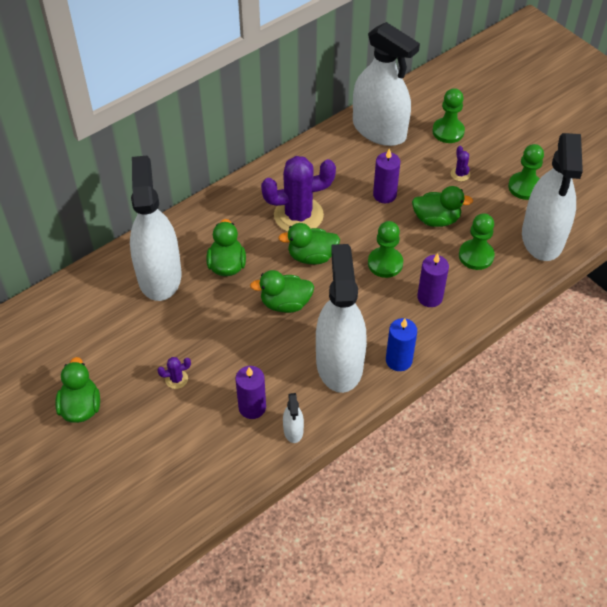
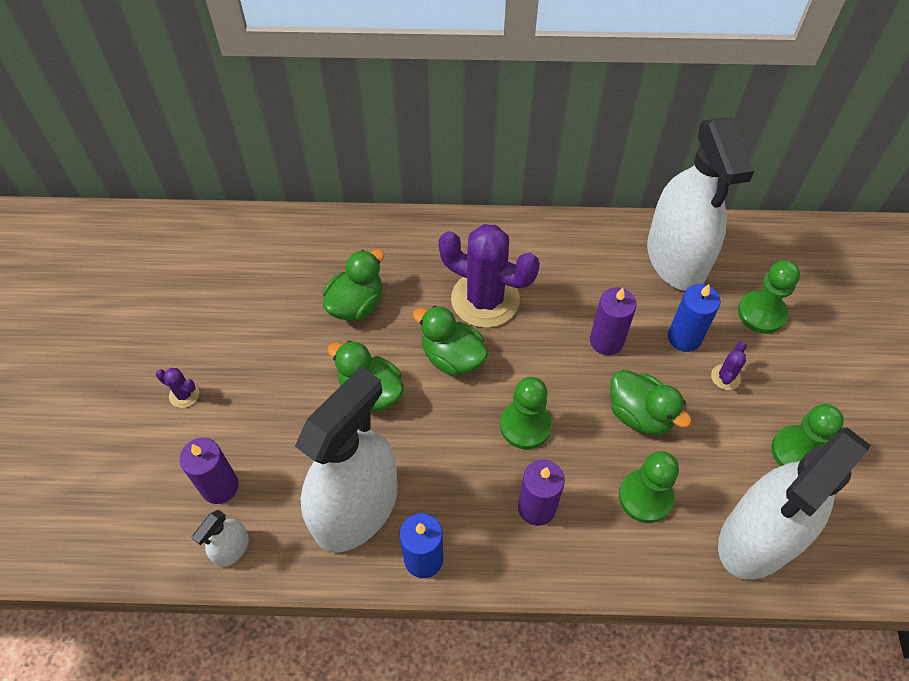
camera: 40 degrees right, 5 degrees up
green duck [55,357,100,423] -> none
white spray bottle [130,156,182,301] -> none
none -> blue candle [668,284,721,352]

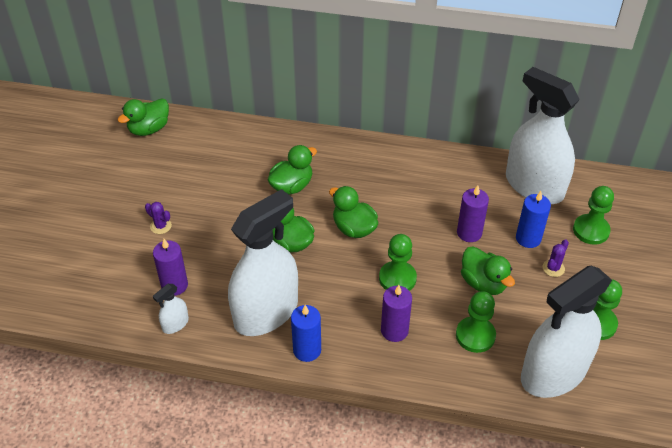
camera: 10 degrees right, 10 degrees down
purple cactus [439,224,540,328] -> none
white spray bottle [647,117,754,291] -> white spray bottle turned 135 degrees clockwise [506,67,580,204]
none -> green duck [118,98,169,136]

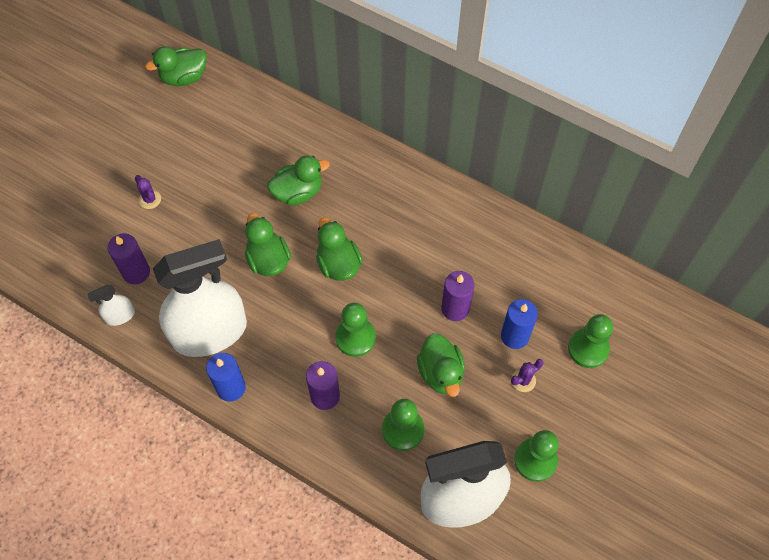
camera: 20 degrees right, 15 degrees up
white spray bottle [506,67,580,204] -> none

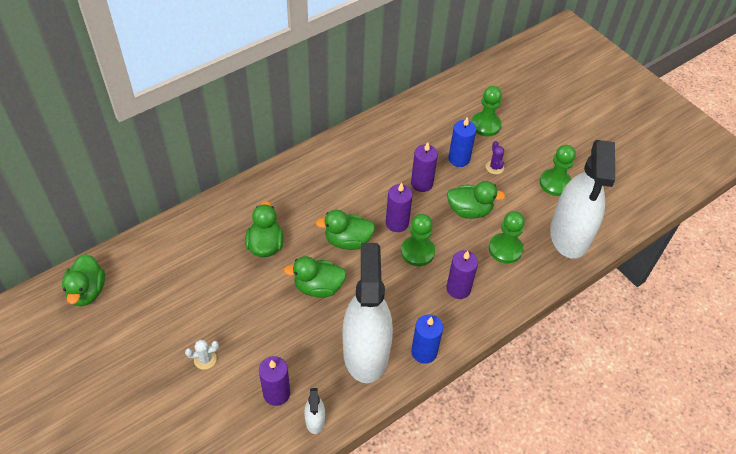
camera: 70 degrees left, 10 degrees down
purple cactus [135,175,161,209] -> white cactus [185,340,219,370]
none -> purple candle [386,183,413,232]

